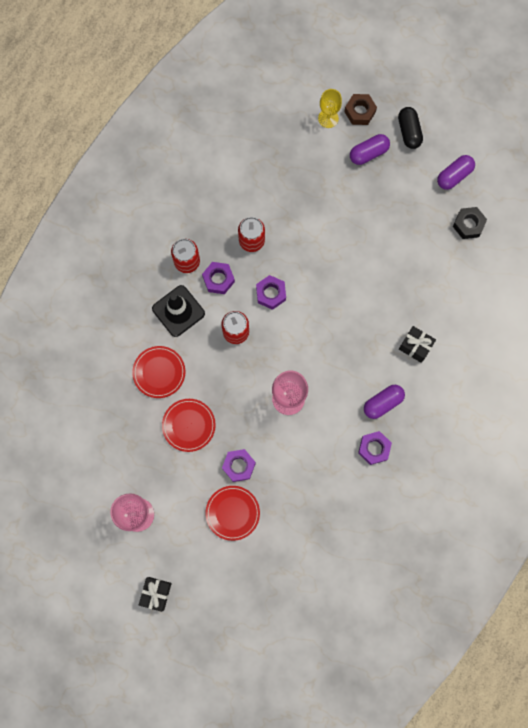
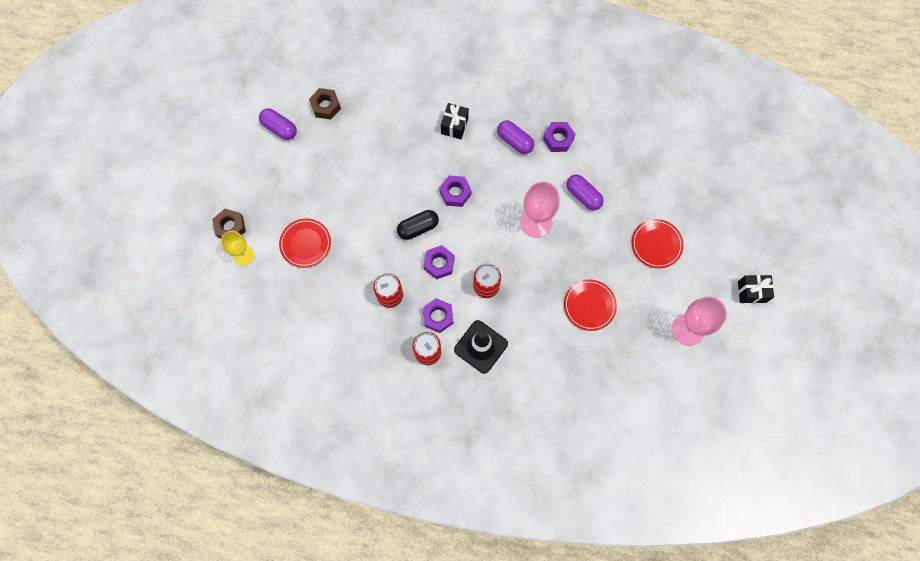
camera: 105 degrees left, 5 degrees down
red plate [132,346,185,398] -> red plate moved to [279,218,331,268]
purple nut [222,449,256,482] -> purple nut moved to [440,176,471,207]
purple capsule [350,134,390,165] -> purple capsule moved to [567,175,604,210]
black capsule [398,107,423,149] -> black capsule moved to [397,210,439,240]
black nut [453,207,487,239] -> brown nut [309,88,341,119]

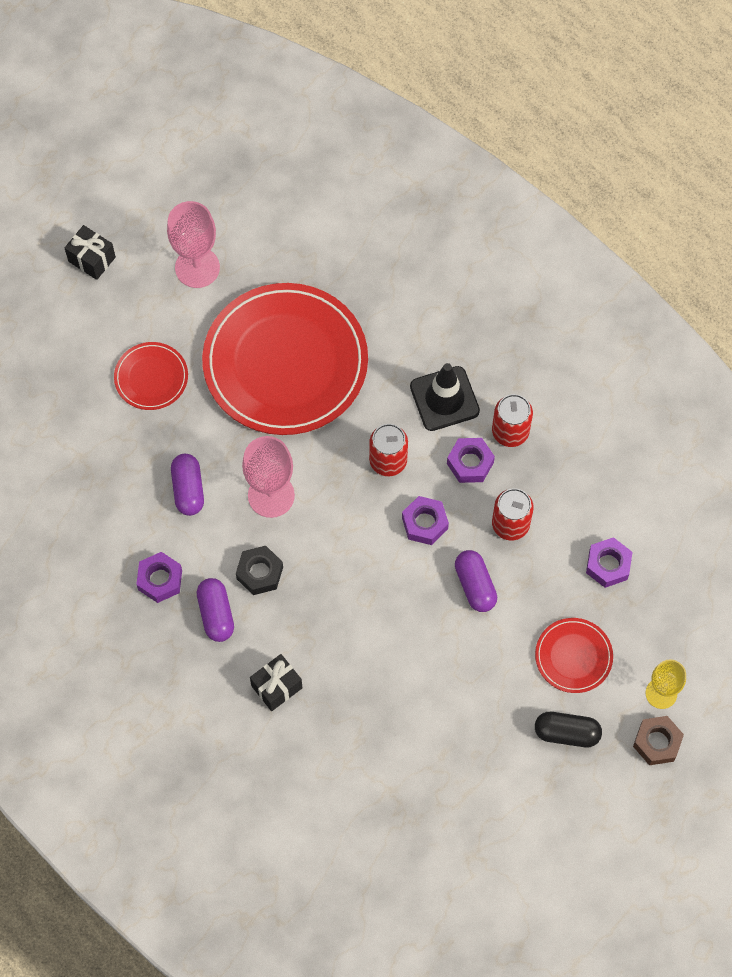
camera: 145 degrees left, 5 degrees down
purple capsule [259,108,297,140] -> purple capsule moved to [455,550,497,612]
brown nut [309,88,341,119] -> none
black capsule [397,210,439,240] -> black capsule moved to [535,712,602,747]
purple nut [440,176,471,207] -> purple nut moved to [586,537,632,588]
red plate [564,279,617,331] -> red plate [202,283,368,435], size x2.24
none -> black nut [236,546,283,595]

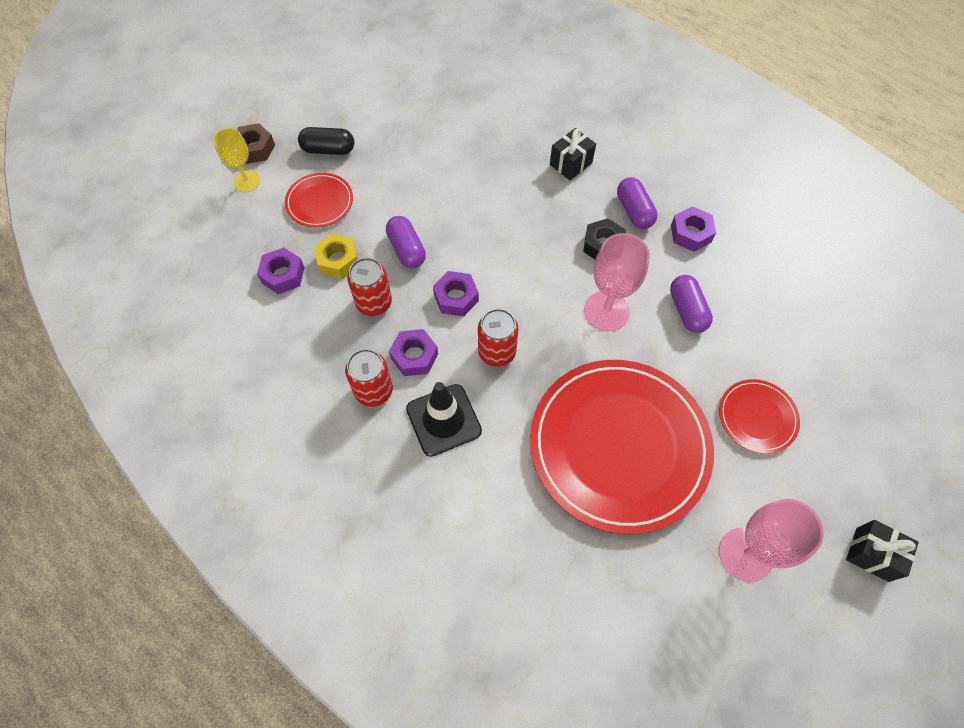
camera: 175 degrees right, 5 degrees down
none -> yellow nut [314,233,358,279]

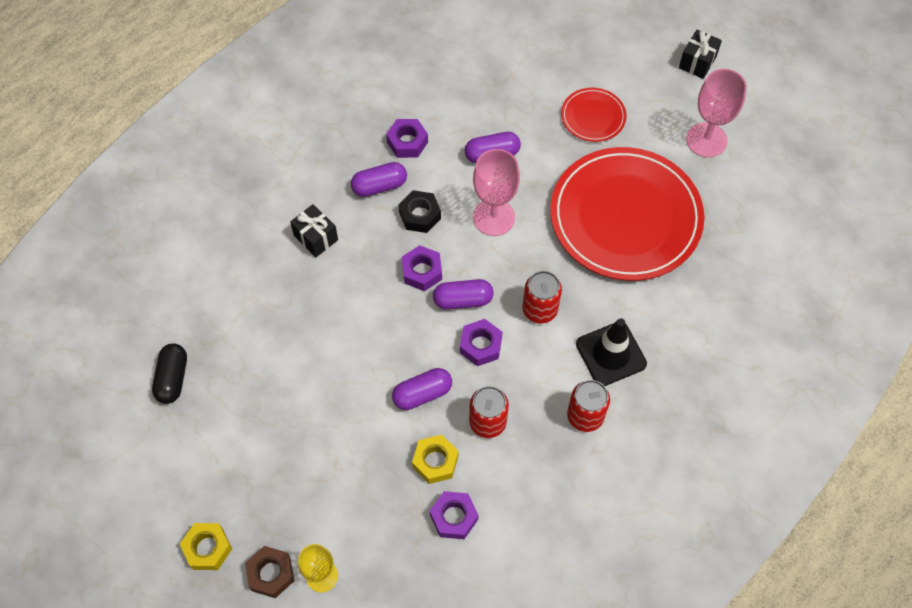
camera: 90 degrees left, 0 degrees up
red plate [285,173,353,227] -> none
black capsule [298,127,354,155] -> black capsule moved to [152,343,187,404]
purple nut [389,329,438,376] -> purple nut moved to [402,245,442,291]
none -> yellow nut [180,523,232,570]
none -> purple capsule [433,279,494,309]

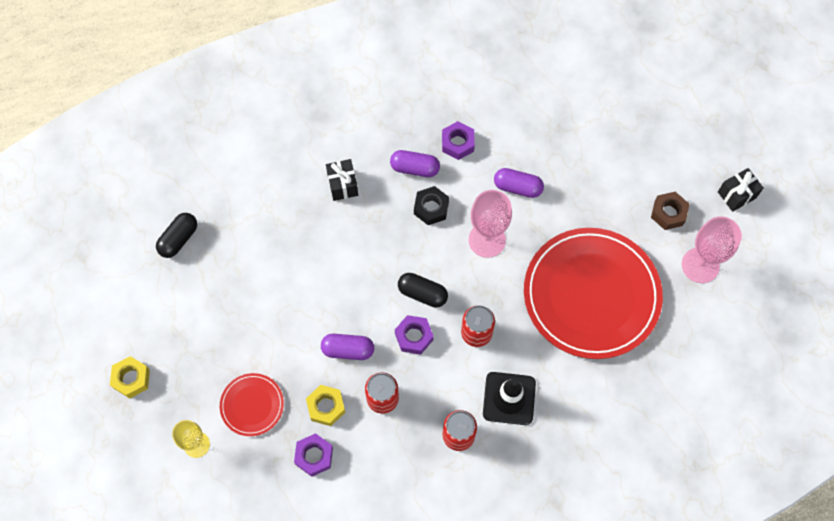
camera: 30 degrees right, 5 degrees up
brown nut [245,546,294,598] -> brown nut moved to [651,192,690,230]
purple nut [402,245,442,291] -> none
purple capsule [433,279,494,309] -> black capsule [398,273,448,307]
red plate [561,88,626,142] -> red plate moved to [220,373,284,436]

